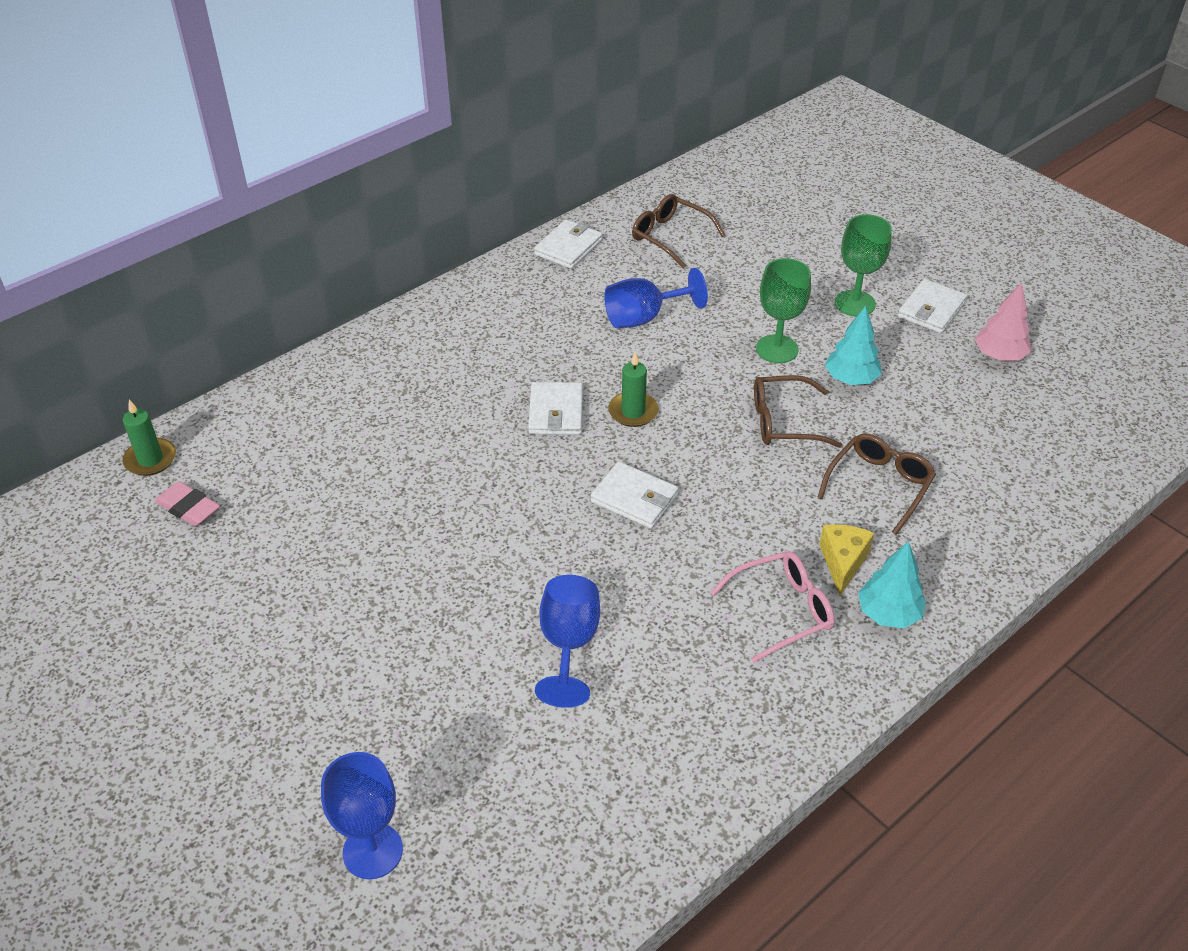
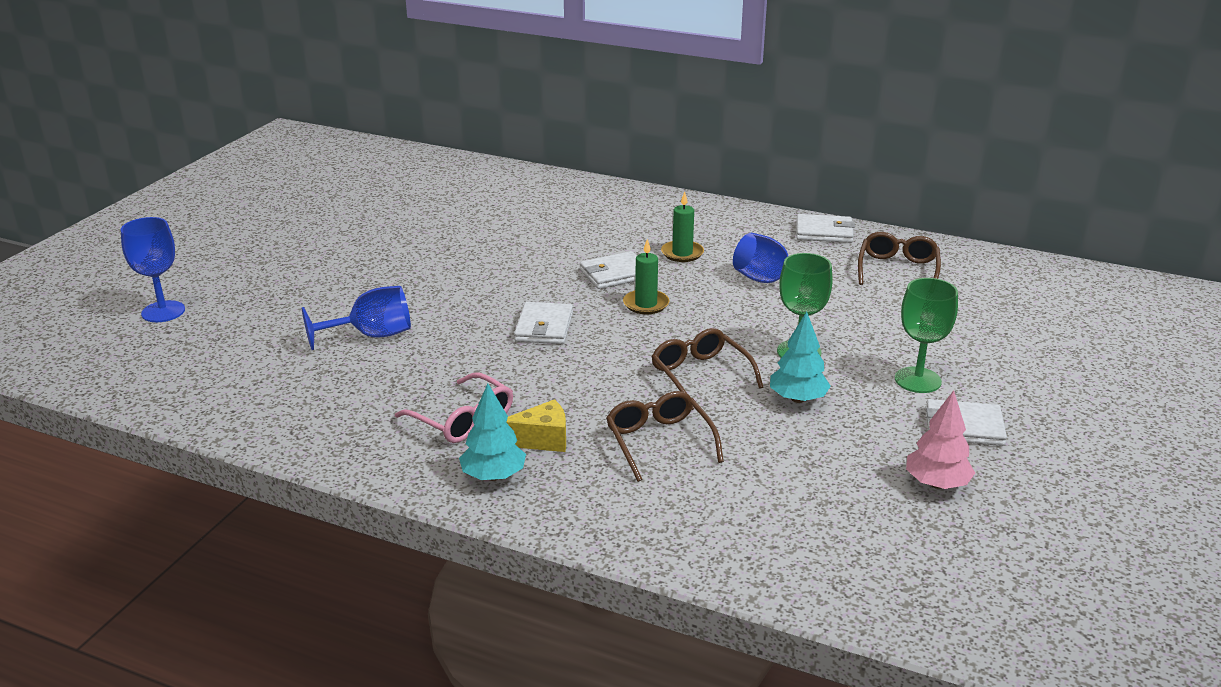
camera: 65 degrees right, 15 degrees down
green candle [122,400,176,476] -> green candle moved to [661,191,704,262]
pink eraser [155,481,220,526] -> none
brown glasses [817,433,936,535] -> brown glasses turned 120 degrees counterclockwise [606,391,724,482]

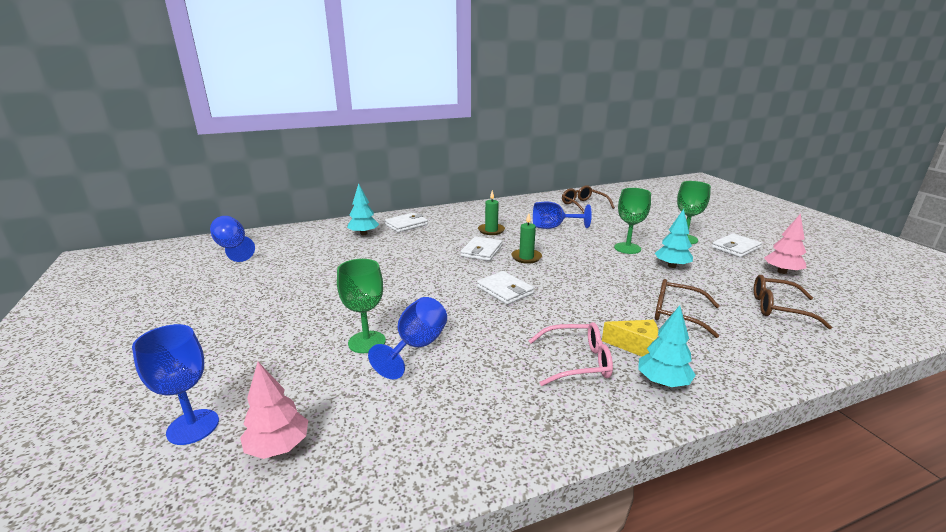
camera: 45 degrees left, 5 degrees down
yellow cheese [506,399,566,452] -> yellow cheese turned 75 degrees clockwise [602,320,658,357]
brown glasses [652,328,764,410] -> brown glasses moved to [754,275,832,329]
white wallet [796,214,855,243] -> white wallet moved to [384,212,428,232]
none -> blue goblet [210,216,255,262]
none -> pink tree [240,362,308,459]
none -> green goblet [337,259,386,353]
none -> turquoise tree [347,183,379,235]

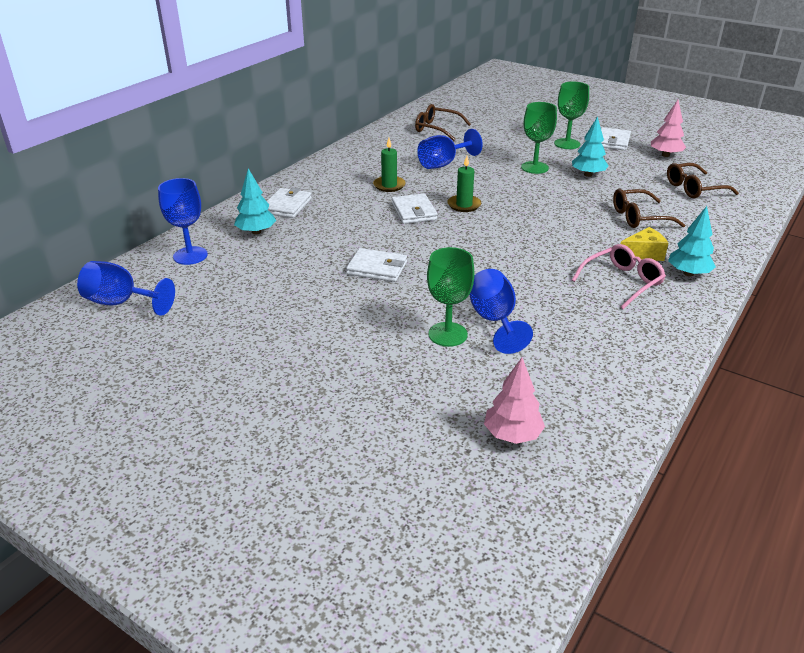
camera: 35 degrees left, 10 degrees up
blue goblet [132,324,219,445] -> blue goblet moved to [158,178,208,265]
white wallet [477,271,534,305] -> white wallet moved to [346,248,407,282]

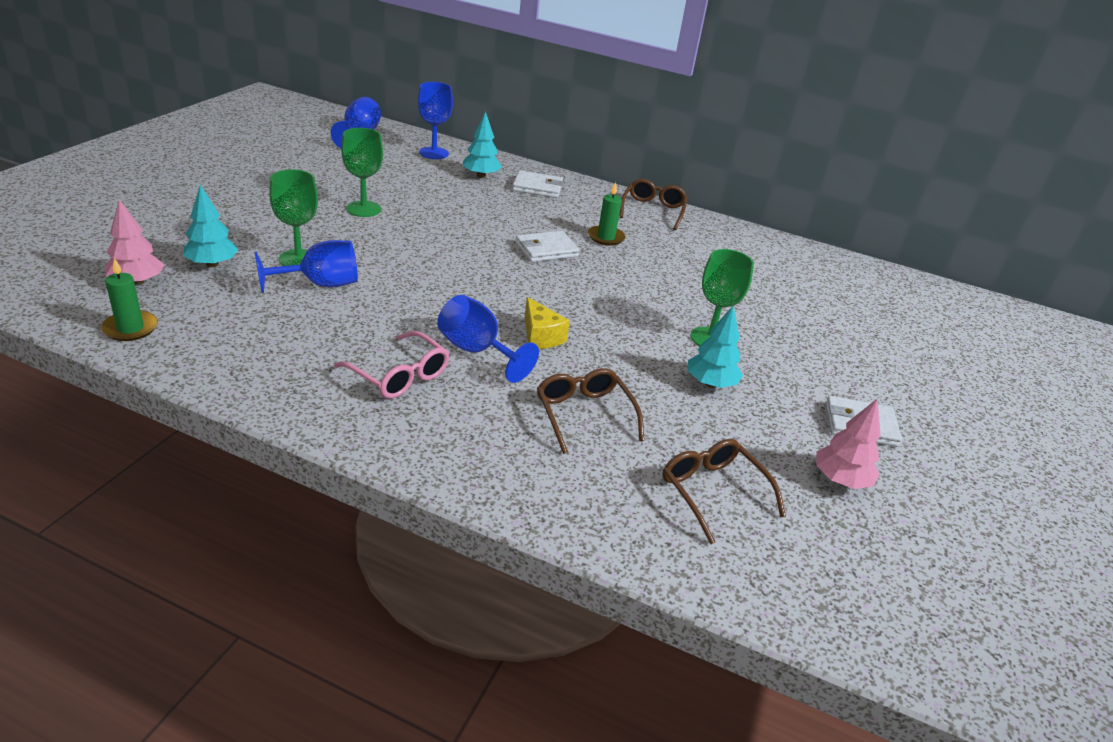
camera: 75 degrees right, 0 degrees up
white wallet [346,248,407,282] -> none
brown glasses [415,104,471,141] -> brown glasses moved to [619,179,687,230]
blue goblet [417,129,483,169] -> blue goblet moved to [437,295,539,383]
green candle [447,156,481,212] -> green candle moved to [101,258,158,341]
green goblet [554,82,589,149] -> green goblet moved to [341,128,383,217]
yellow cheese [621,227,668,261] -> yellow cheese moved to [525,297,570,349]
turquoise tree [668,206,716,276] -> turquoise tree moved to [183,185,238,267]

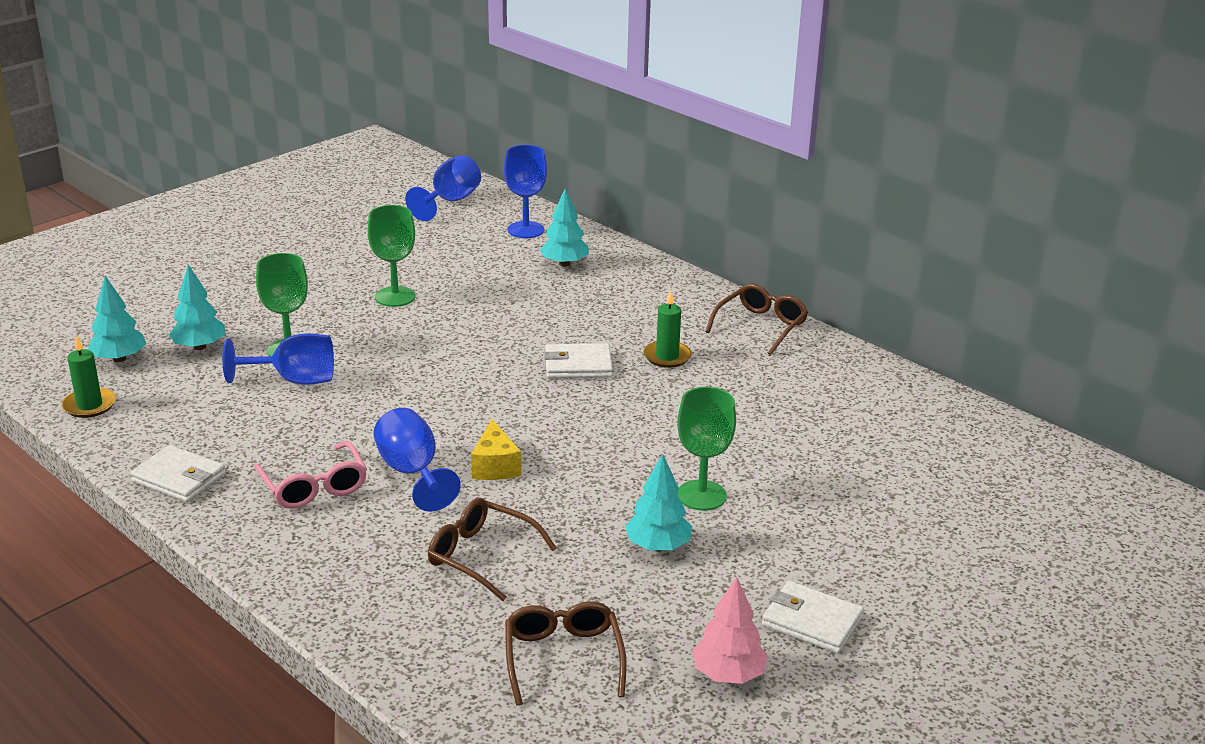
camera: 25 degrees right, 5 degrees down
pink tree [105,199,164,286] -> turquoise tree [88,276,146,362]
white wallet [512,170,563,198] -> white wallet moved to [130,445,226,503]
brown glasses [537,368,644,454] -> brown glasses turned 60 degrees counterclockwise [428,498,557,601]

